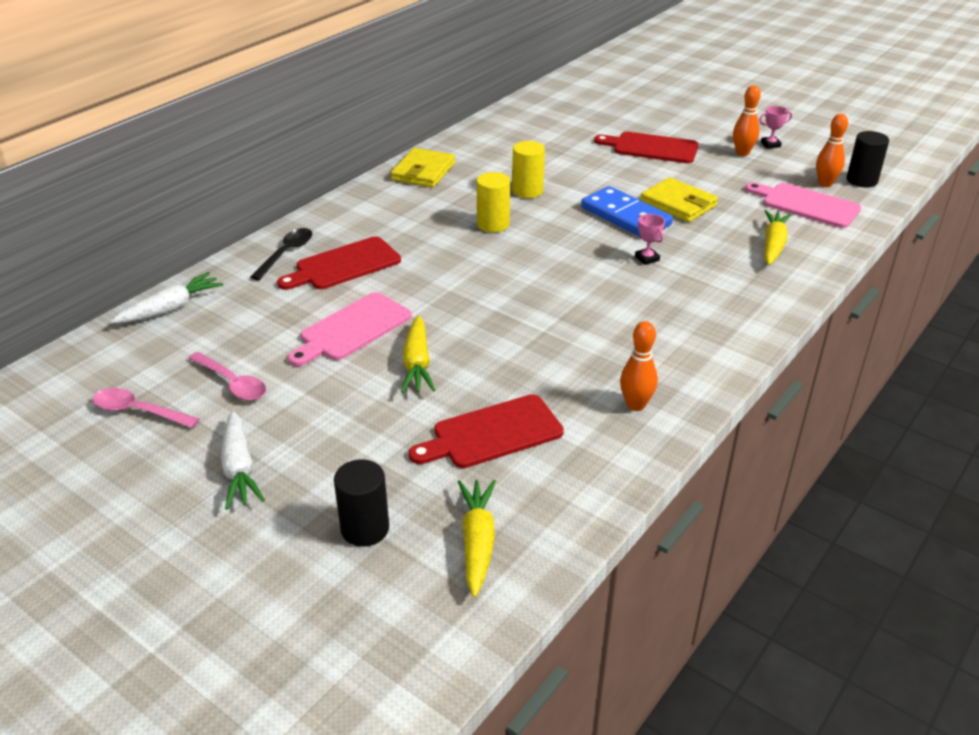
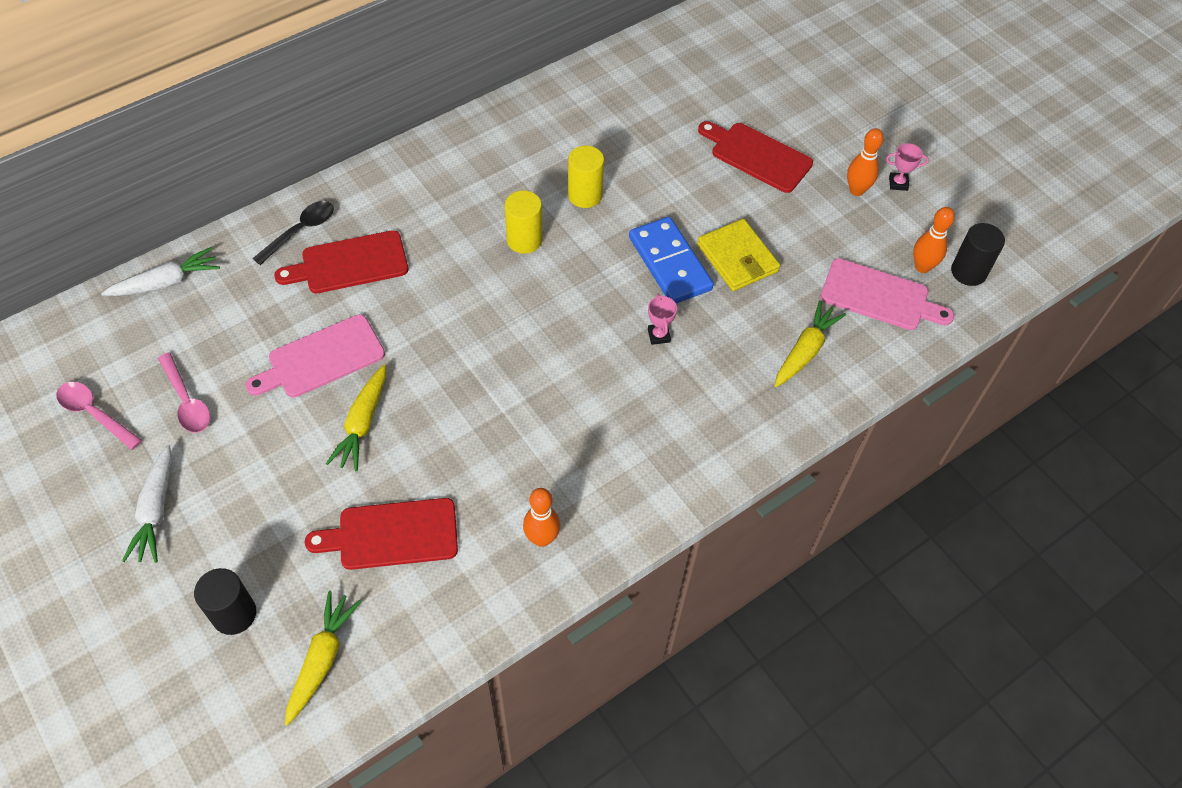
camera: 15 degrees right, 20 degrees up
yellow wallet [391,148,455,188] -> none
pink cutting board [745,182,861,228] -> pink cutting board turned 150 degrees clockwise [820,258,954,330]

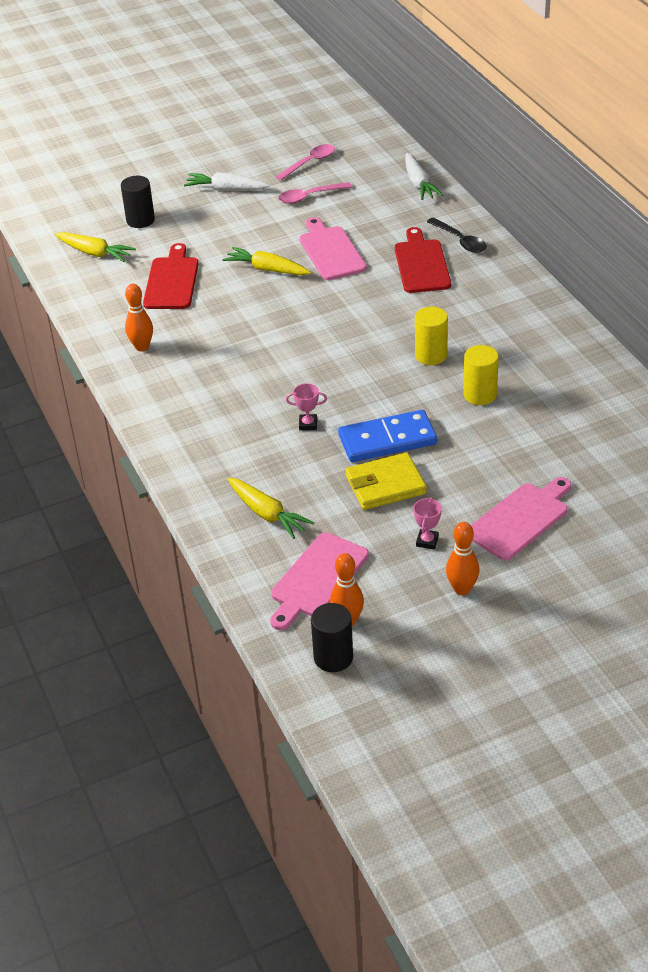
camera: 105 degrees right, 15 degrees down
red cutting board [698,121,813,193] -> pink cutting board [471,477,571,560]
pink trophy [886,143,929,191] -> pink trophy moved to [413,498,442,549]

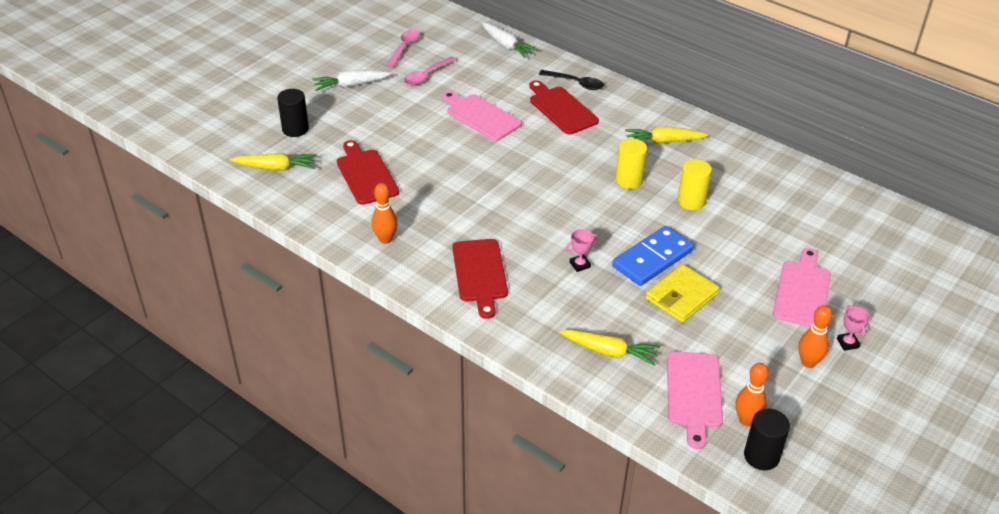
camera: 30 degrees left, 0 degrees up
yellow carrot [223,247,311,275] -> yellow carrot moved to [625,127,708,144]
pink trophy [413,498,442,549] -> pink trophy moved to [837,305,870,351]
none -> red cutting board [452,239,508,319]

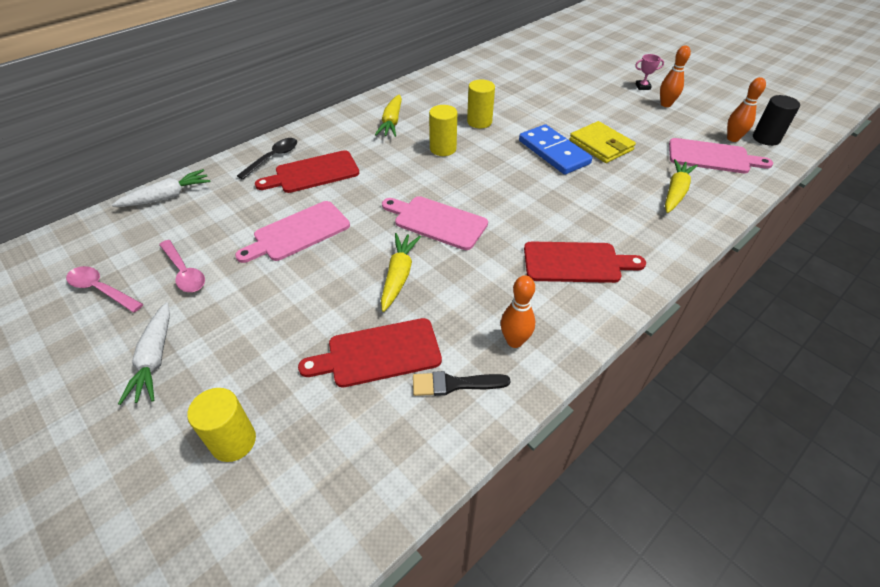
camera: 80 degrees left, 5 degrees up
yellow carrot [230,153,317,170] -> yellow carrot moved to [381,233,421,312]
black cylinder [277,89,309,137] -> yellow cylinder [187,388,256,462]
pink trophy [565,229,598,272] -> none
pink cutting board [773,248,831,327] -> pink cutting board moved to [382,196,488,250]
none -> black brush [413,371,511,396]

